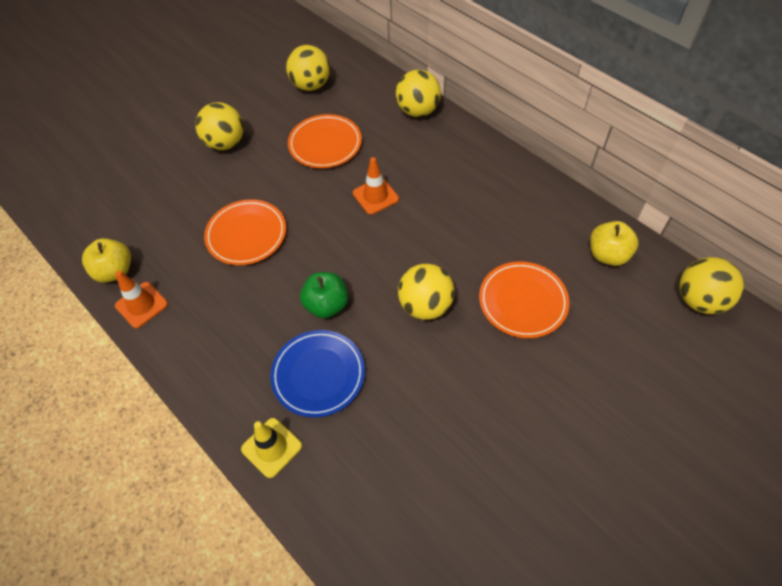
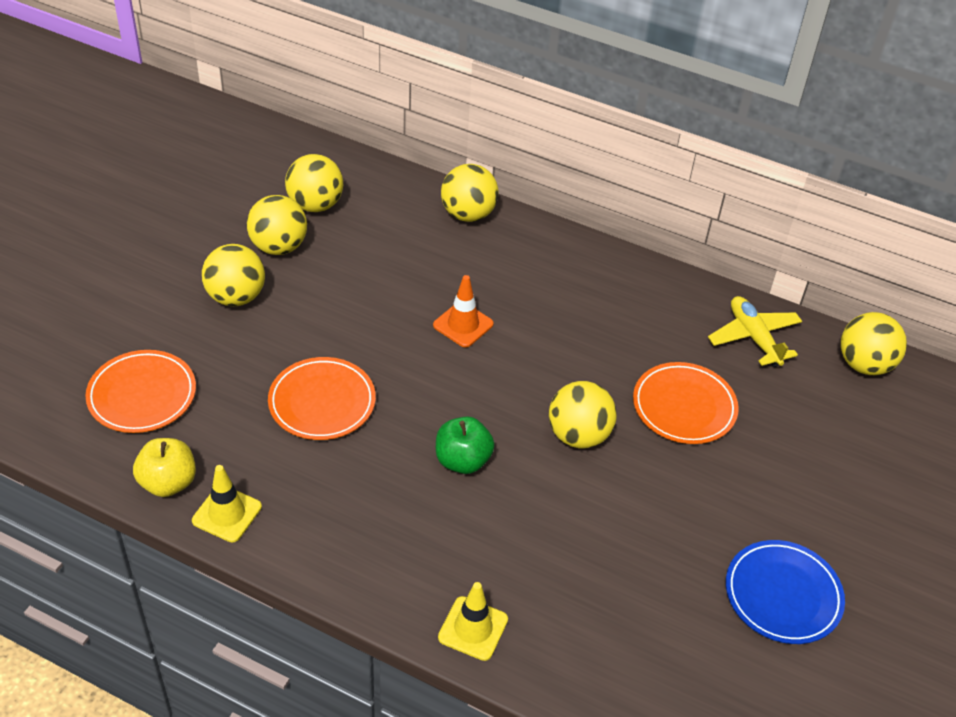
camera: 25 degrees left, 10 degrees down
orange traffic cone [115,271,168,328] -> yellow traffic cone [192,465,262,542]
blue plate [270,330,365,417] -> blue plate moved to [726,540,845,644]
orange plate [288,114,362,168] -> orange plate moved to [86,350,196,433]
yellow apple [590,221,639,266] -> yellow plane [708,296,802,367]
none -> yellow ball [247,195,307,255]

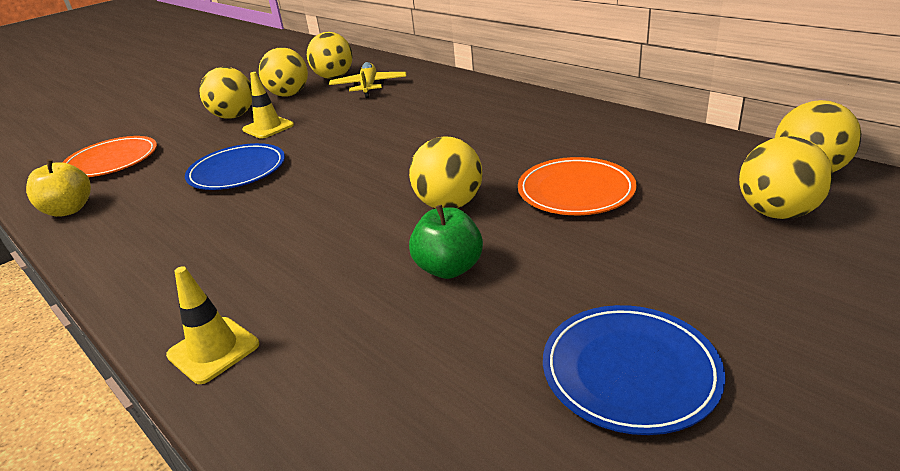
camera: 25 degrees right, 15 degrees down
yellow traffic cone [192,465,262,542] -> yellow traffic cone moved to [242,72,294,139]
orange plate [268,357,376,440] -> blue plate [185,143,285,190]
orange traffic cone [433,275,494,347] -> none
green apple [436,416,495,474] -> green apple moved to [409,205,483,279]
yellow ball [441,164,499,222] -> yellow ball moved to [739,136,833,219]
yellow plane [708,296,802,367] -> yellow plane moved to [329,62,406,98]

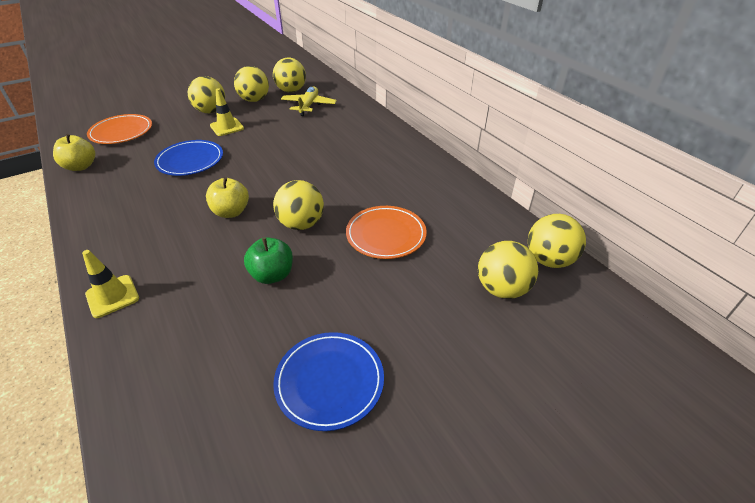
camera: 10 degrees right, 10 degrees up
none -> yellow apple [206,177,249,218]

